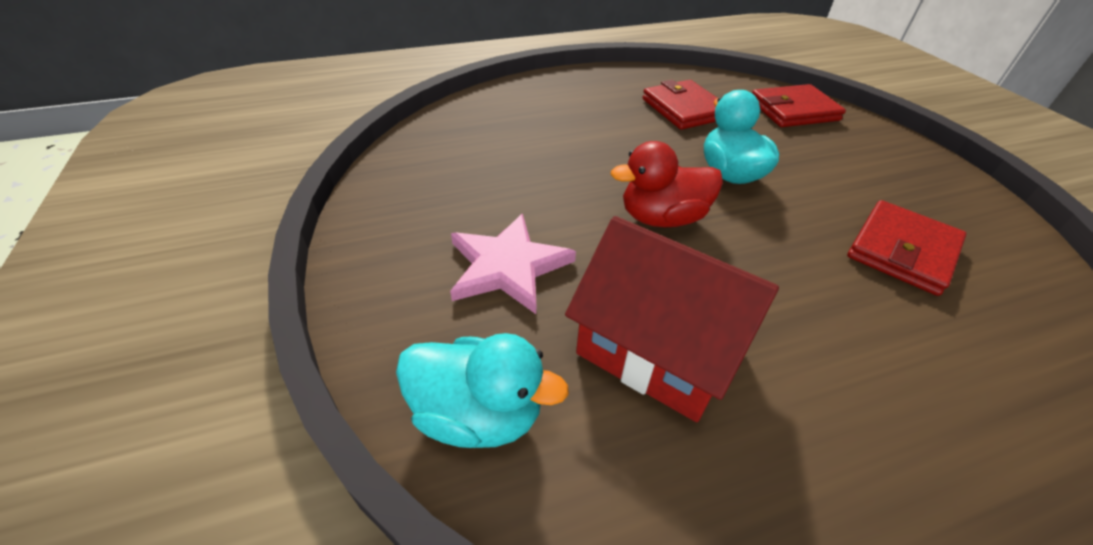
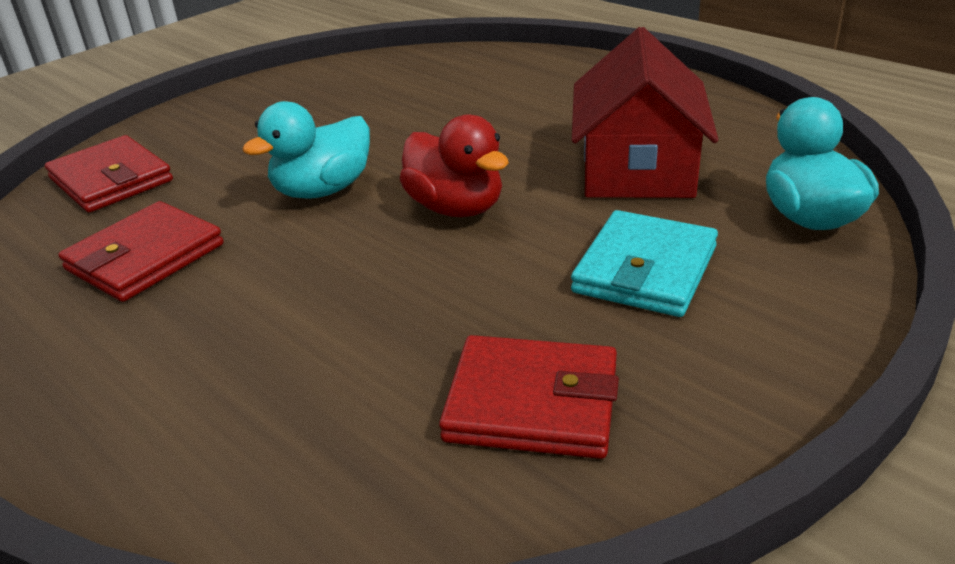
camera: 115 degrees left, 10 degrees down
pink star [450,214,576,314] -> turquoise wallet [571,210,718,317]
red wallet [847,200,967,296] -> red wallet moved to [439,335,619,459]

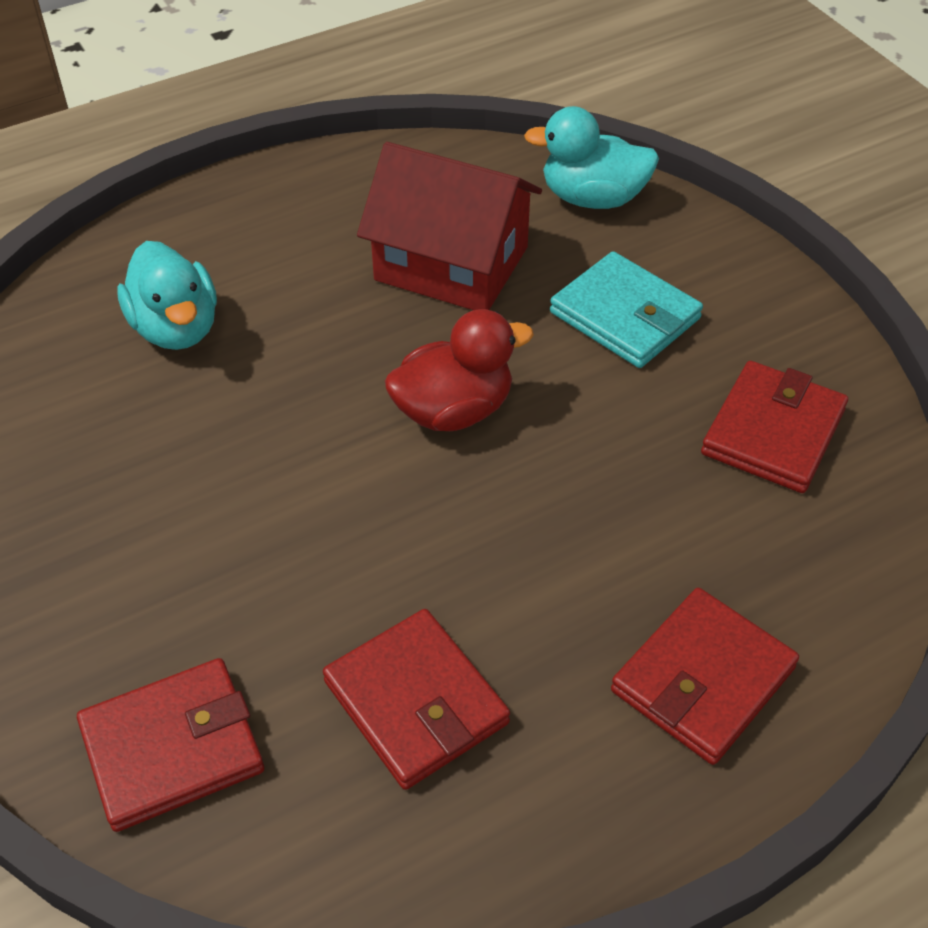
camera: 75 degrees left, 15 degrees up
turquoise duck [242,101,370,199] -> turquoise duck moved to [117,241,217,350]
none -> red wallet [611,588,799,765]

